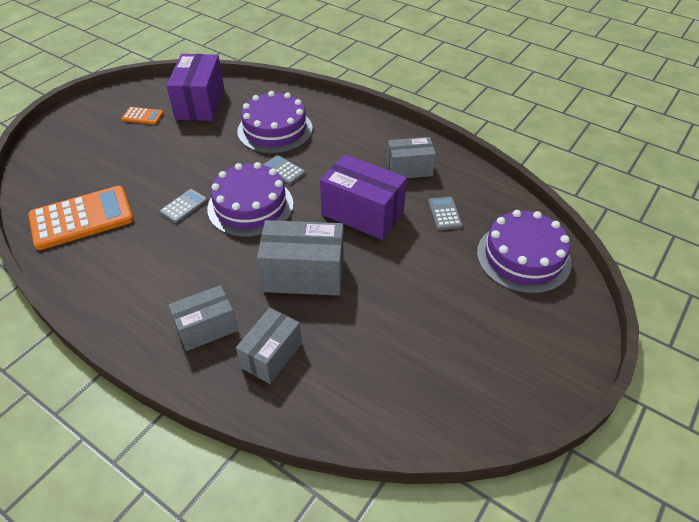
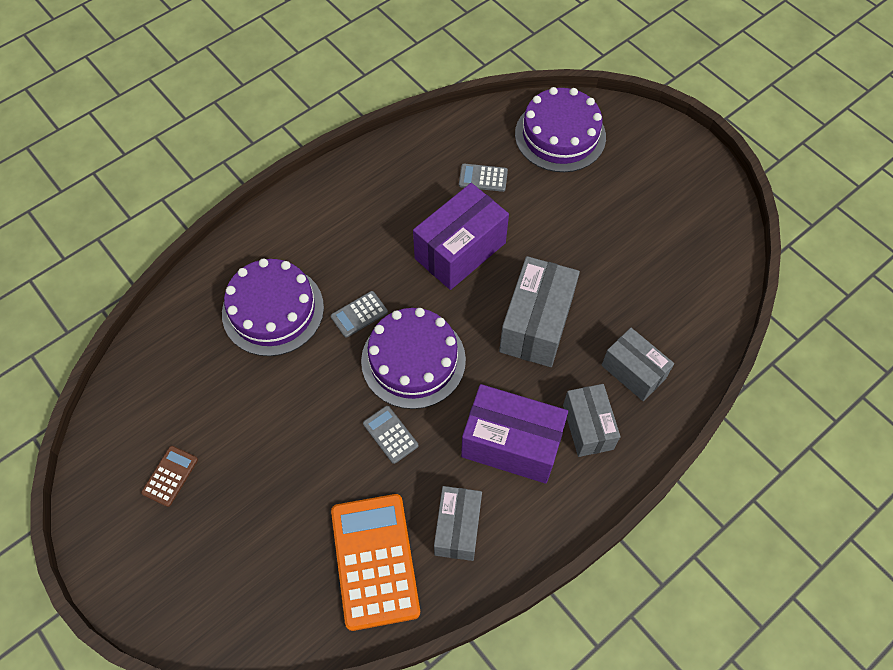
camera: 75 degrees left, 15 degrees up
orange calculator [121,107,164,124] -> brown calculator [141,446,198,507]
purple box [166,54,224,121] -> purple box moved to [461,384,568,484]
grey box [387,137,436,178] -> grey box moved to [434,486,482,561]

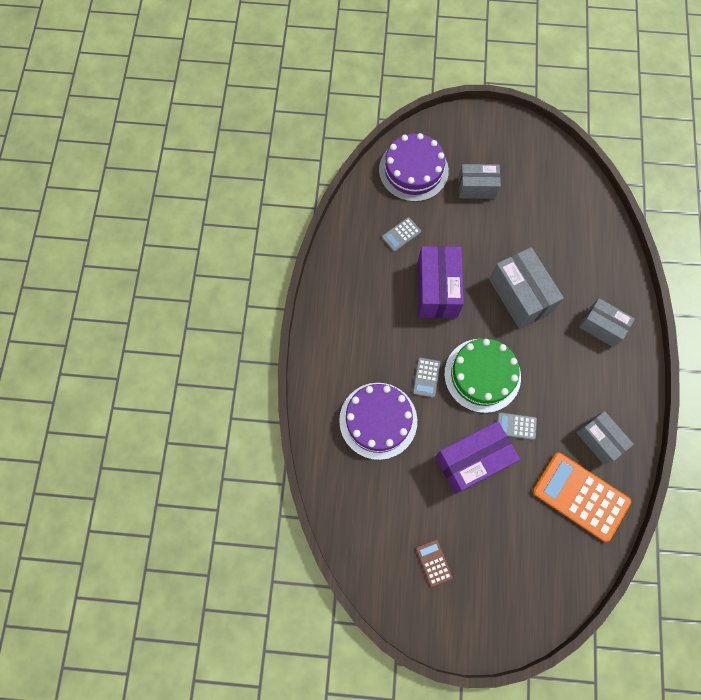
camera: 45 degrees left, 10 degrees up
purple cake [361,308,466,409] -> green cake [444,338,521,413]
purple box [461,384,568,484] -> purple box moved to [435,421,520,494]
grey box [602,328,674,401] -> grey box moved to [458,164,501,199]

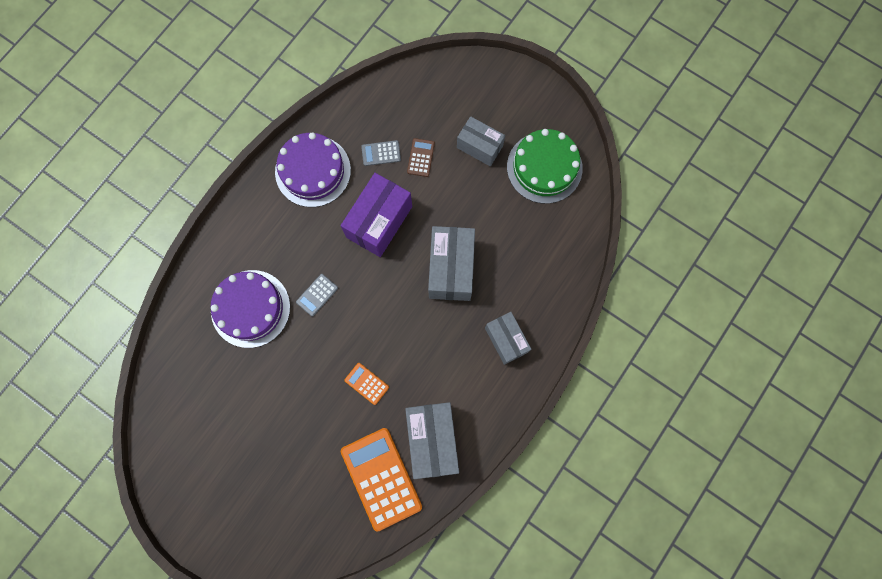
camera: 30 degrees right, 5 degrees up
purple cake [379,133,449,202] -> purple cake moved to [275,132,351,207]
brown calculator [416,539,453,587] -> brown calculator moved to [407,138,435,177]
purple box [435,421,520,494] -> none
green cake [444,338,521,413] -> green cake moved to [507,129,583,204]
grey calculator [497,412,537,440] -> orange calculator [344,363,389,405]
grey box [576,411,634,464] -> grey box [405,402,459,479], size x1.54

